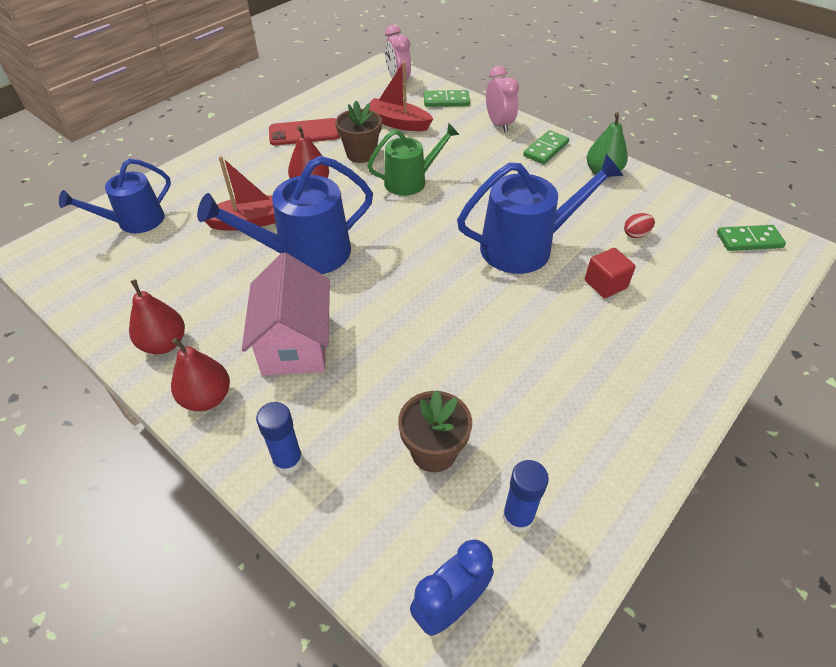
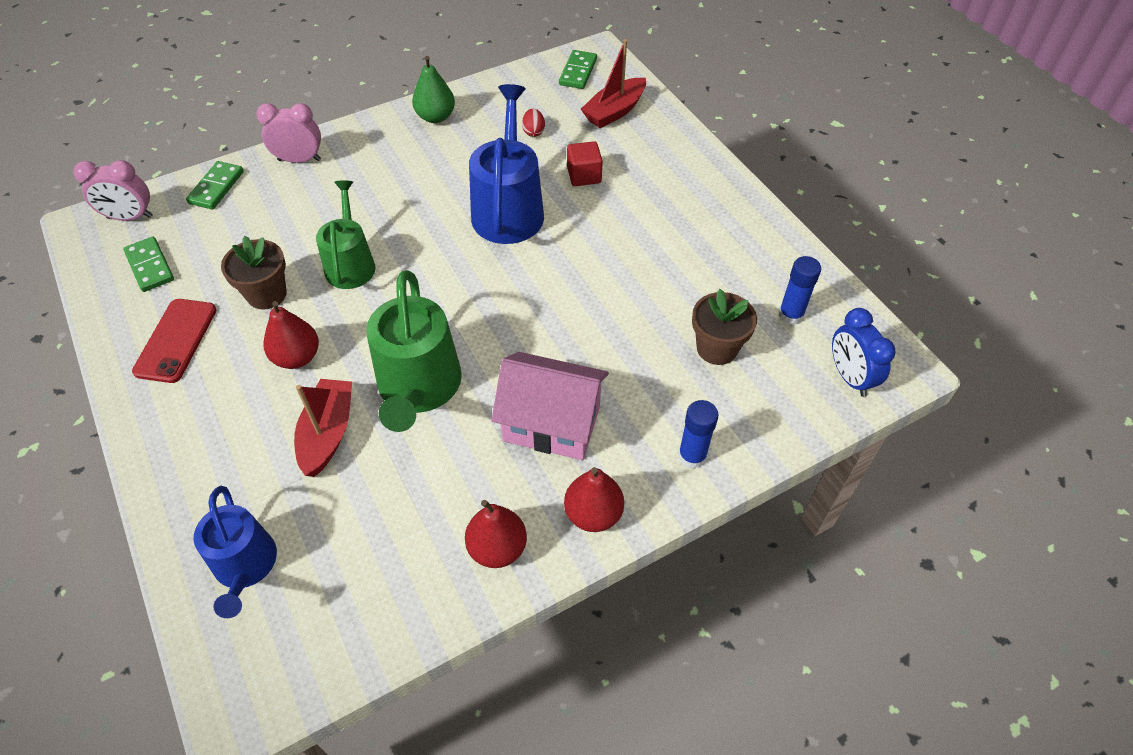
camera: 70 degrees left, 5 degrees up
blue watering can [197,156,373,274] -> green watering can [366,270,462,432]
red boat [368,61,433,131] -> red boat moved to [581,39,646,128]
green domino [523,130,569,164] -> green domino moved to [123,237,174,292]

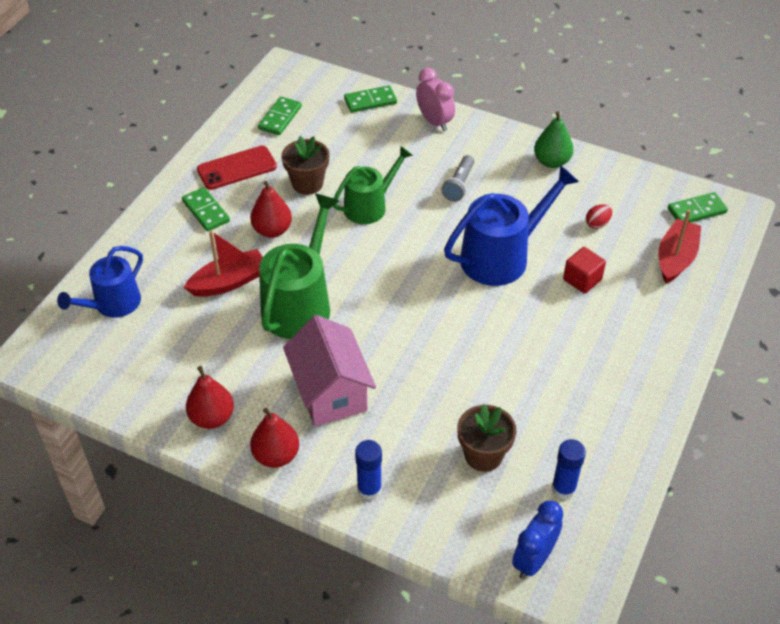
camera: 55 degrees right, 5 degrees down
pink clock [73,160,153,221] -> none
green watering can [366,270,462,432] -> green watering can turned 150 degrees clockwise [259,194,339,339]
red boat [581,39,646,128] -> red boat turned 105 degrees clockwise [658,209,701,284]
none -> green domino [182,187,230,231]
none -> grey flashlight [441,155,475,201]

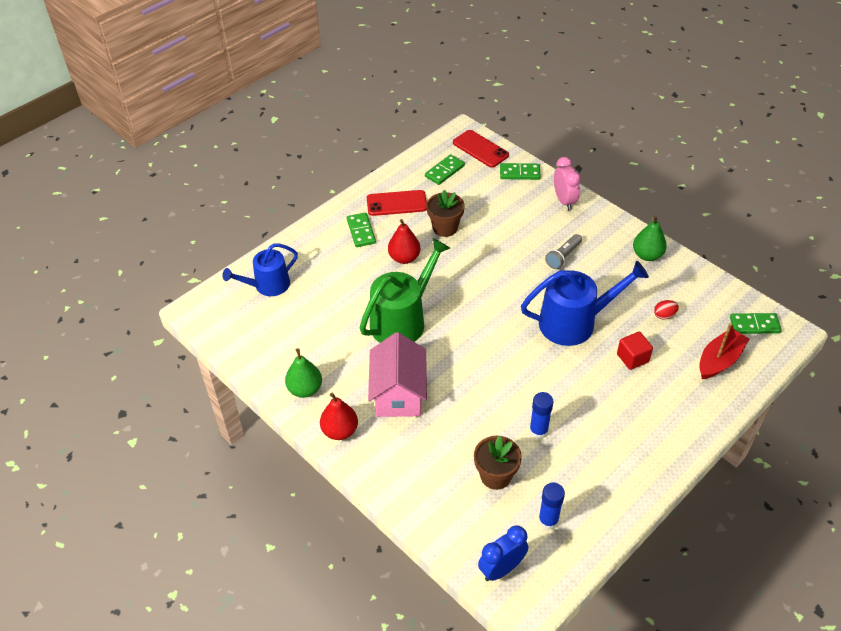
camera: 20 degrees right, 0 degrees up
red boat [184,230,263,297] -> none
red pear [186,366,234,429] -> green pear [285,348,322,398]
green watering can [333,146,413,224] -> none
blue glue stick [355,440,382,500] -> blue glue stick moved to [529,392,553,439]
none -> red phone [453,130,509,168]

